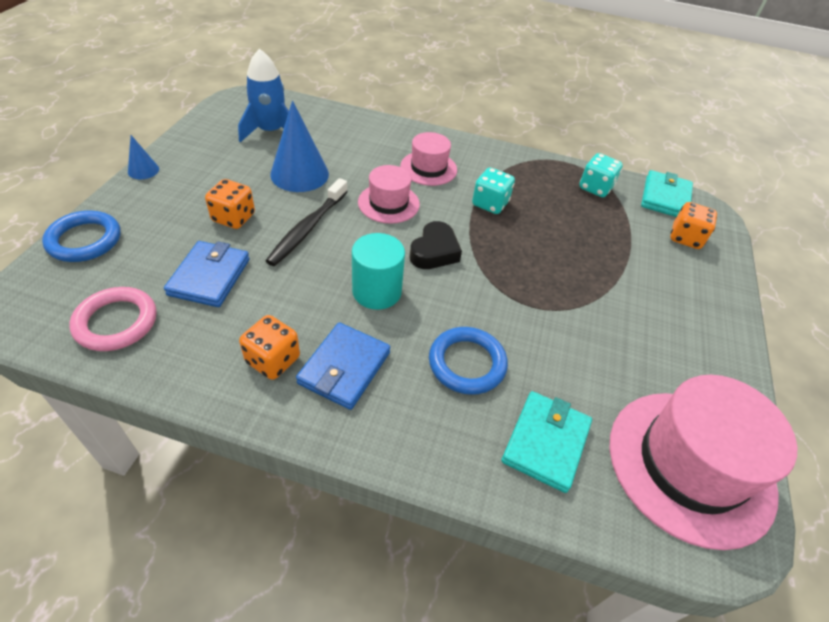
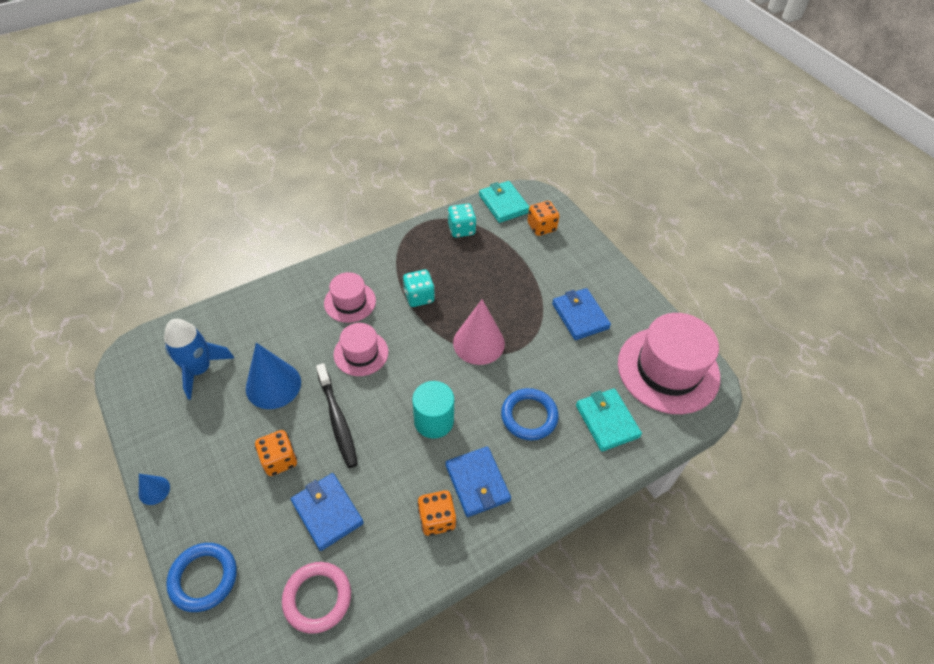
camera: 45 degrees left, 5 degrees up
black heart [409,221,462,269] -> none
none -> pink cone [453,299,505,365]
none -> blue wallet [552,288,611,340]

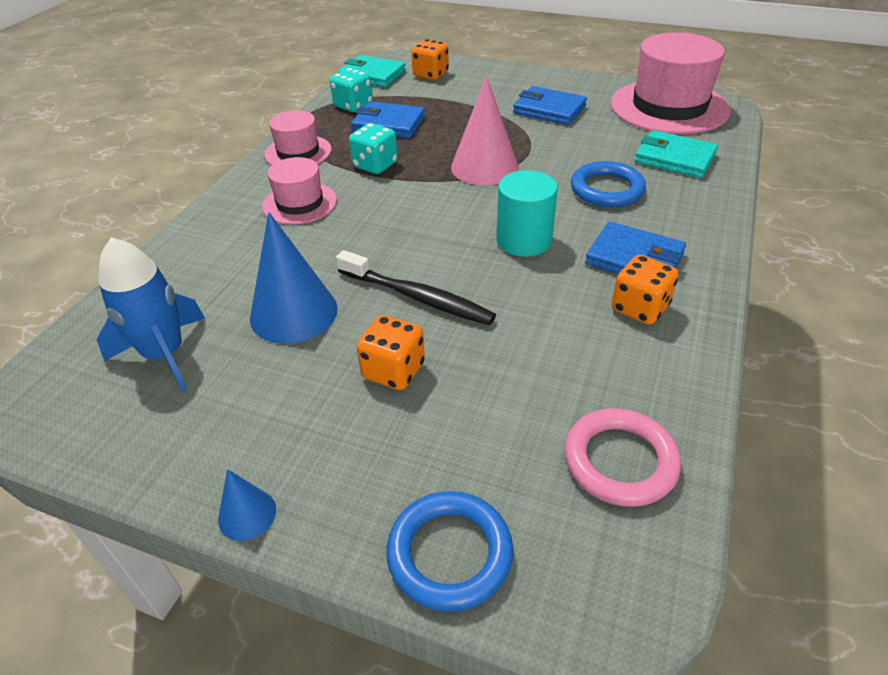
camera: 35 degrees left, 10 degrees down
blue wallet [291,473,364,551] -> blue wallet moved to [351,101,425,138]
pink hat [334,323,388,376] -> pink hat moved to [264,110,332,165]

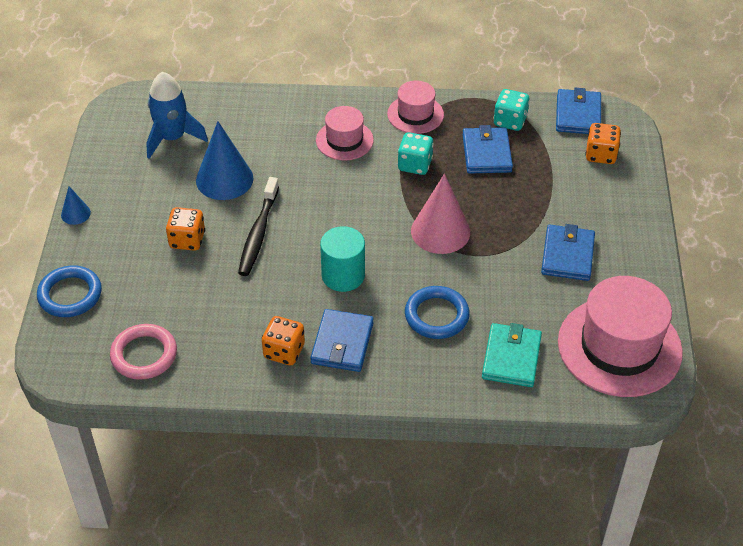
camera: 70 degrees right, 5 degrees up
turquoise wallet [338,55,406,87] -> blue wallet [556,88,601,134]

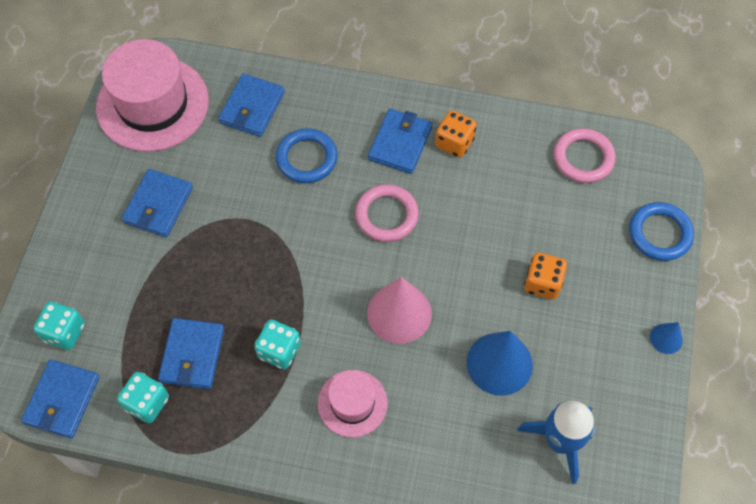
camera: 170 degrees left, 15 degrees up
black toothbrush [238,177,279,276] -> none
turquoise cylinder [320,226,365,292] -> pink ring [355,184,419,242]
pink hat [387,80,444,134] -> none
pink cone [411,174,470,254] -> pink cone moved to [367,277,432,344]
turquoise wallet [482,323,542,387] -> blue wallet [218,74,285,137]
orange dice [585,123,621,164] -> turquoise dice [33,301,85,350]

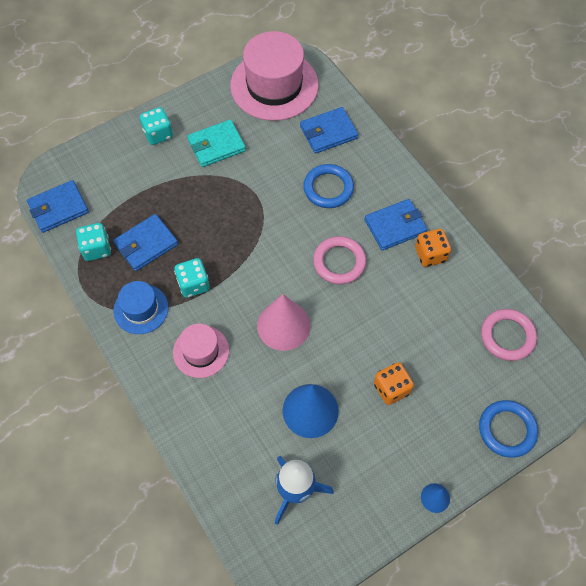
camera: 45 degrees right, 0 degrees up
turquoise dice [33,301,85,350] -> turquoise dice moved to [140,107,173,145]
blue wallet [121,169,193,237] -> turquoise wallet [187,119,246,167]
none -> blue hat [113,281,169,334]

